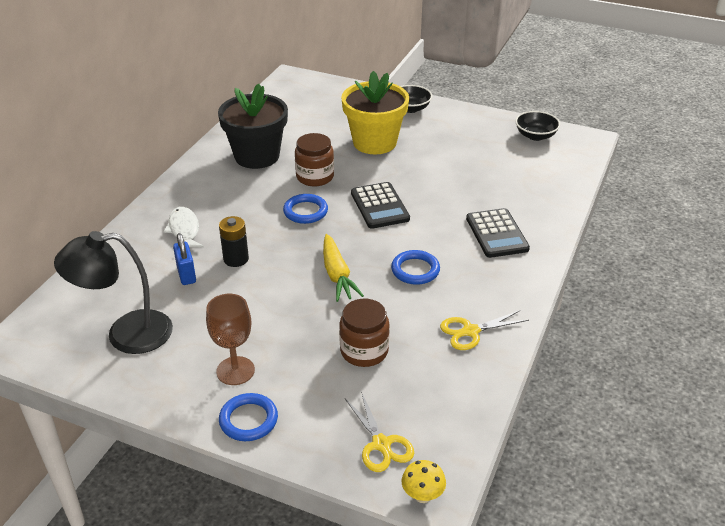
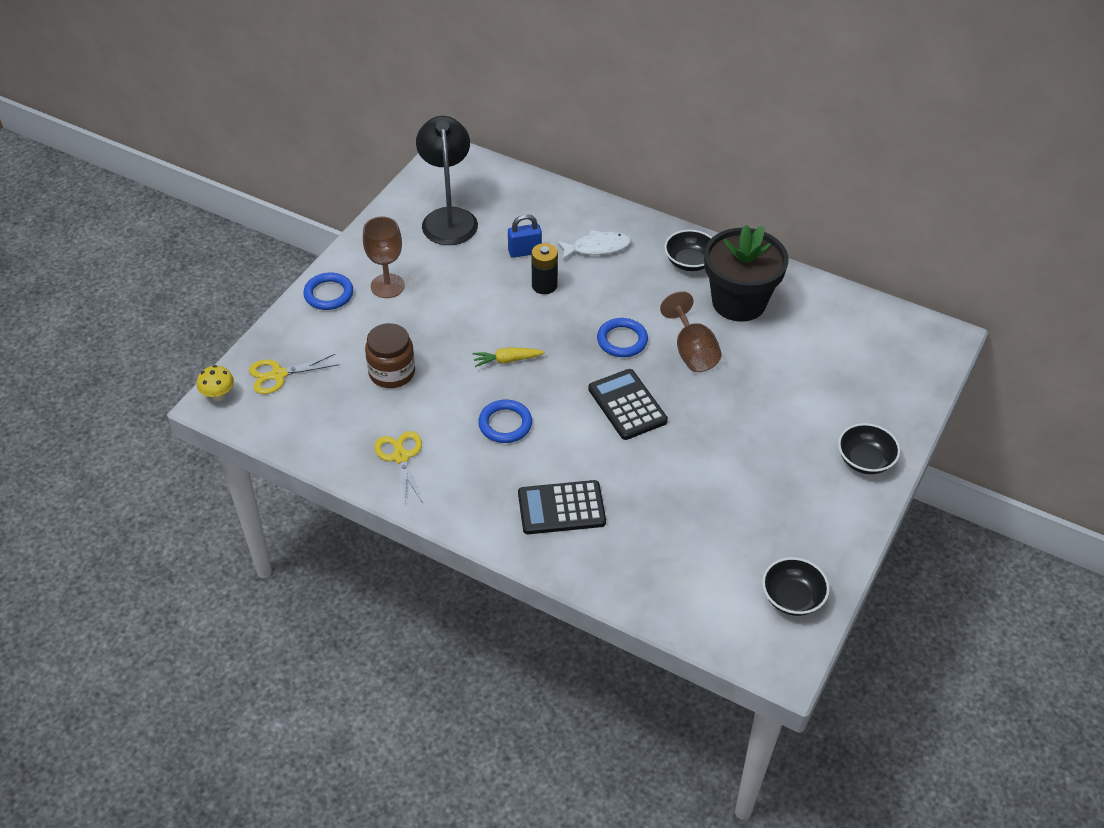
camera: 95 degrees right, 10 degrees up
brown jar [295,133,334,186] -> brown goblet [660,291,722,372]
yellow carrot [323,234,364,302] -> yellow carrot [473,347,545,367], size x0.66
yellow flower pot [341,71,409,154] -> none
black calculator [351,182,410,229] -> black calculator turned 75 degrees clockwise [588,369,668,440]
none -> black bowl [664,230,712,271]

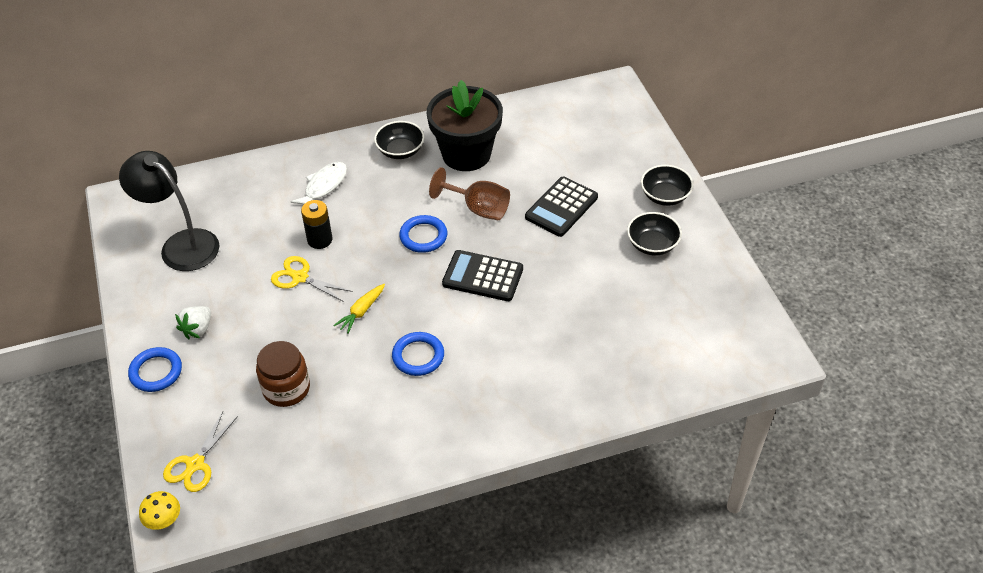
camera: 45 degrees left, 0 degrees up
brown goblet [363,216,405,298] -> white strawberry [175,306,211,339]
yellow scissors [374,431,423,503] -> yellow scissors moved to [271,256,353,302]
blue padlock [508,214,542,258] -> none
black calculator [518,480,606,534] -> black calculator moved to [525,177,598,237]
black bowl [762,557,830,616] -> black bowl moved to [627,212,682,255]

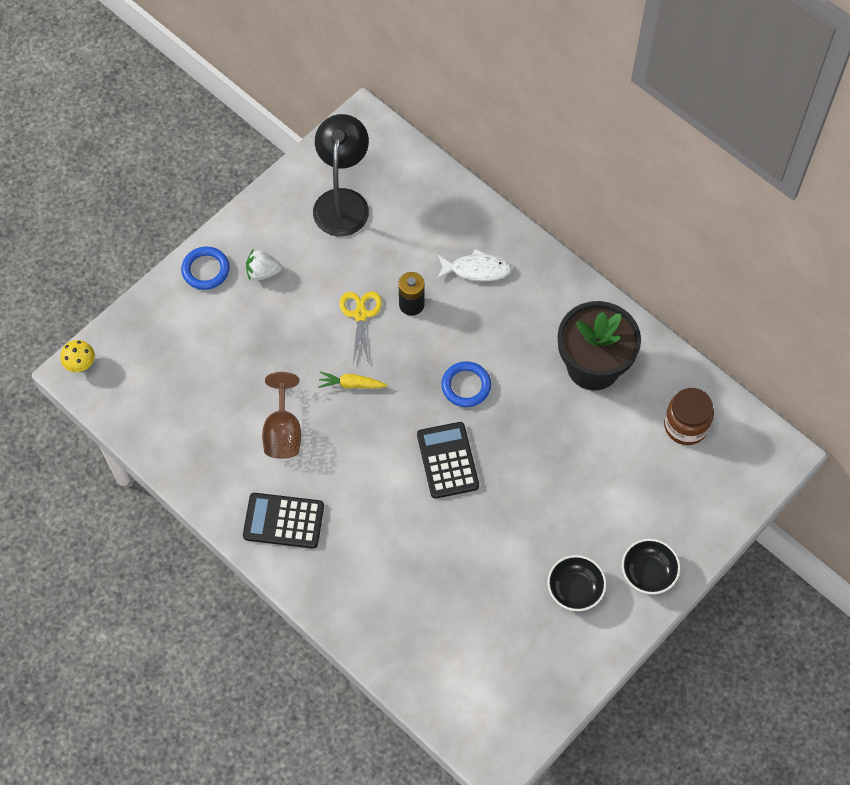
camera: 60 degrees right, 15 degrees up
yellow scissors [163,412,238,492] -> none
brown jar [256,341,310,407] -> brown jar moved to [664,388,714,445]
black bowl [374,121,425,159] -> none
blue ring [392,332,444,376] -> none
brown goblet [429,167,510,220] -> brown goblet moved to [262,372,301,459]
black calculator [525,177,598,237] -> black calculator moved to [243,493,324,549]

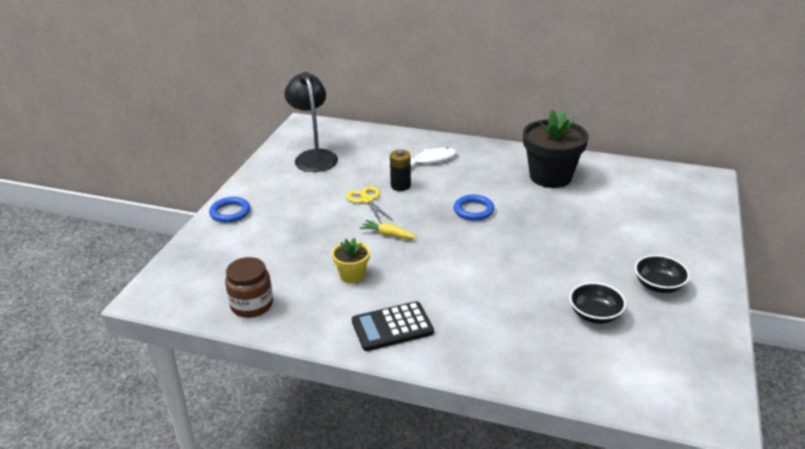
camera: 25 degrees left, 30 degrees down
yellow mushroom [60,340,95,372] -> none
white strawberry [246,250,282,281] -> none
brown goblet [262,372,301,459] -> yellow flower pot [332,238,370,283]
yellow carrot [318,372,388,388] -> yellow carrot turned 45 degrees clockwise [360,220,416,239]
black calculator [417,422,479,499] -> none
black bowl [622,539,680,594] -> black bowl moved to [569,282,626,324]
brown jar [664,388,714,445] -> brown jar moved to [225,257,273,318]

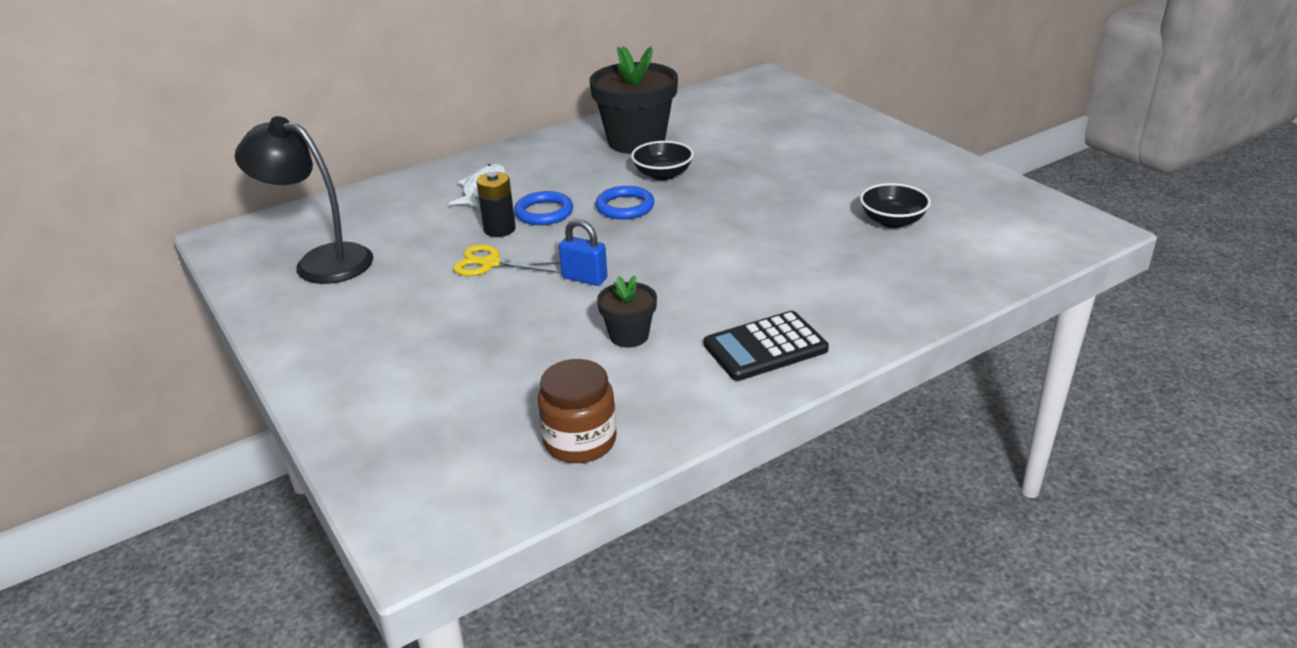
camera: 50 degrees left, 0 degrees up
blue ring [209,197,250,223] -> blue ring moved to [514,191,573,225]
yellow flower pot [332,238,370,283] -> black flower pot [597,275,657,348]
black calculator [352,301,434,351] -> black calculator turned 45 degrees clockwise [704,311,829,381]
yellow carrot [360,220,416,239] -> blue padlock [559,219,607,286]
black bowl [635,255,690,293] -> black bowl moved to [631,141,694,180]

